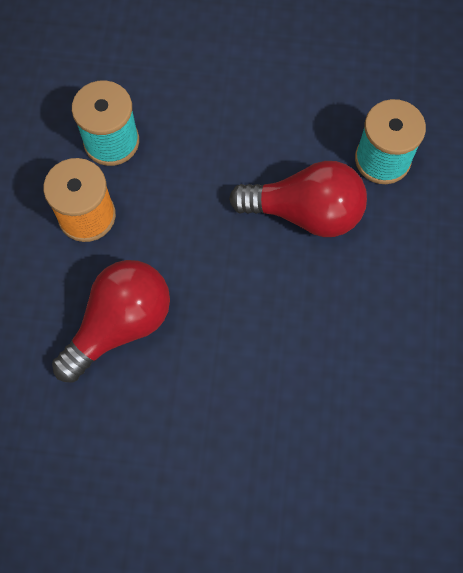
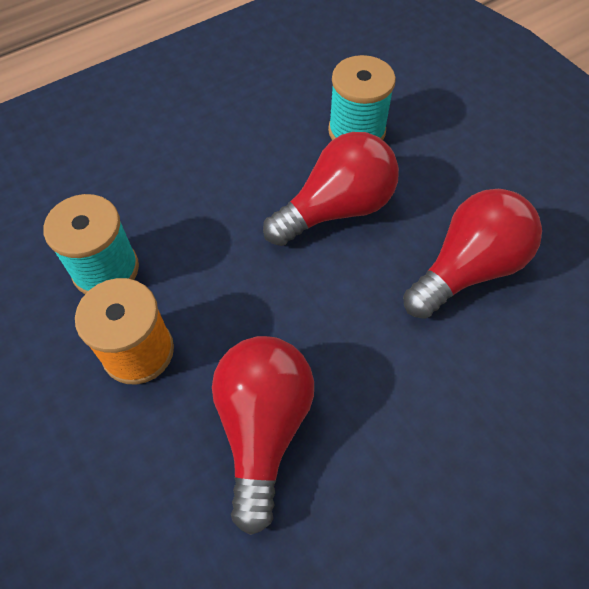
camera: 40 degrees left, 10 degrees down
none -> red light bulb [403,189,542,319]

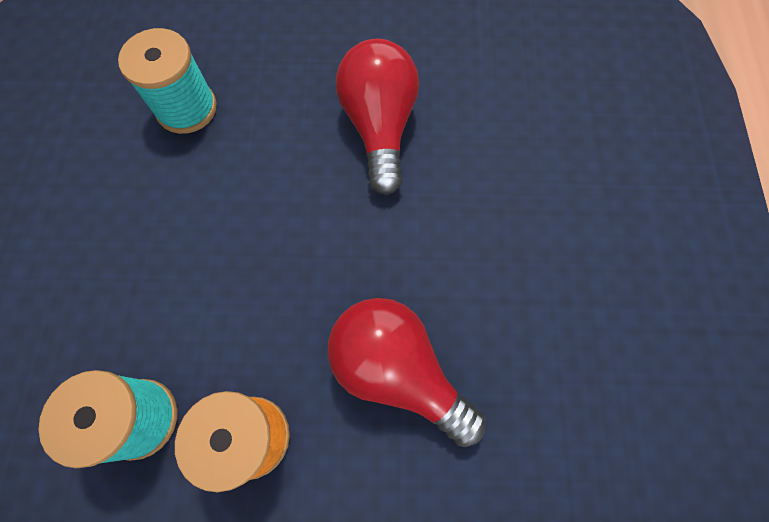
camera: 55 degrees left, 10 degrees up
red light bulb [263,132,399,246] -> none

